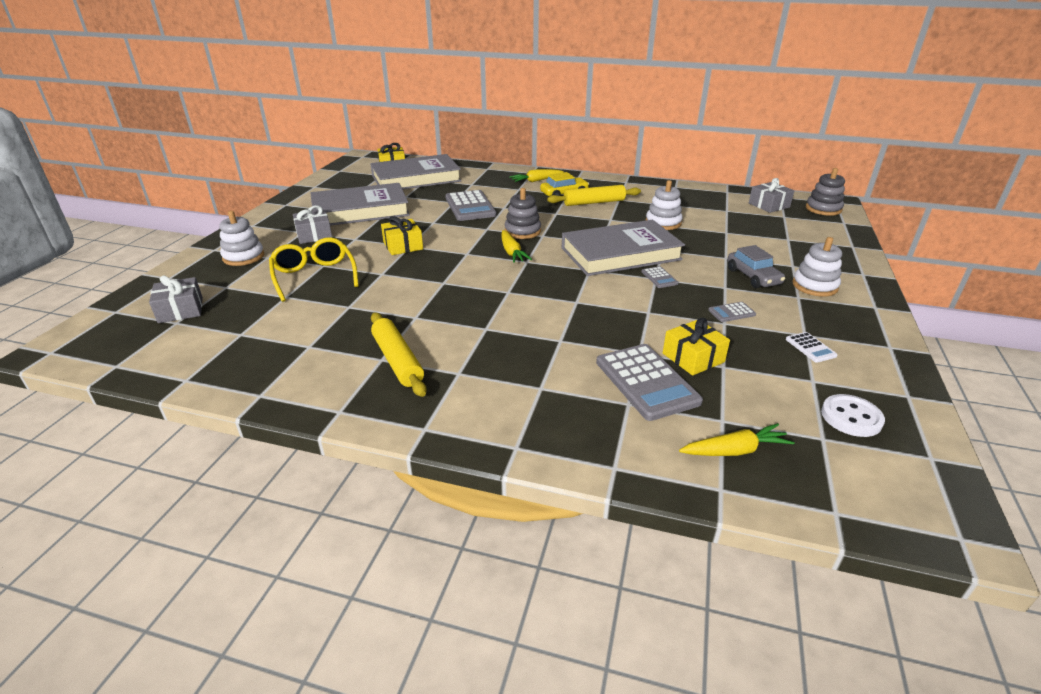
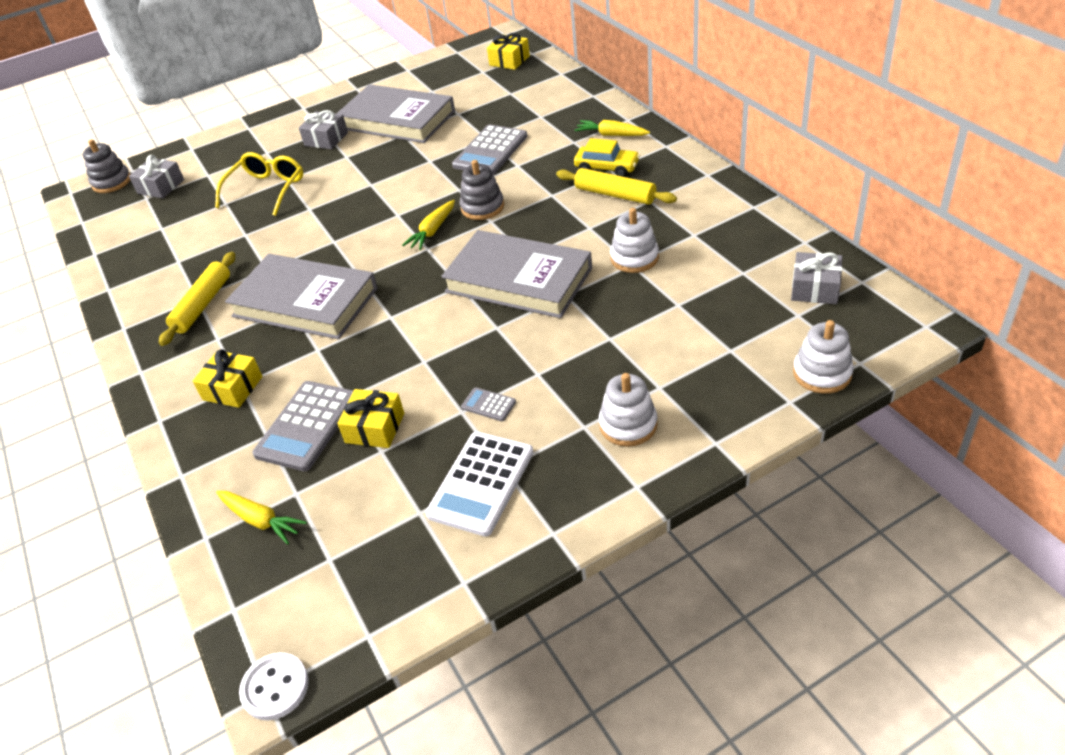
camera: 50 degrees right, 10 degrees up
white stacking toy [220,211,264,266] -> white stacking toy moved to [793,320,854,394]
grey book [370,154,462,189] -> grey book moved to [225,254,378,339]
yellow gift [381,216,423,255] -> yellow gift moved to [193,349,263,408]
grey calculator [641,266,679,288] -> none
grey car [727,245,785,288] -> none
white calculator [786,332,838,363] -> white calculator [426,432,534,536], size x2.15
grey stacking toy [806,168,845,216] -> grey stacking toy moved to [83,139,130,193]
white button [821,394,885,437] -> white button moved to [239,653,309,720]

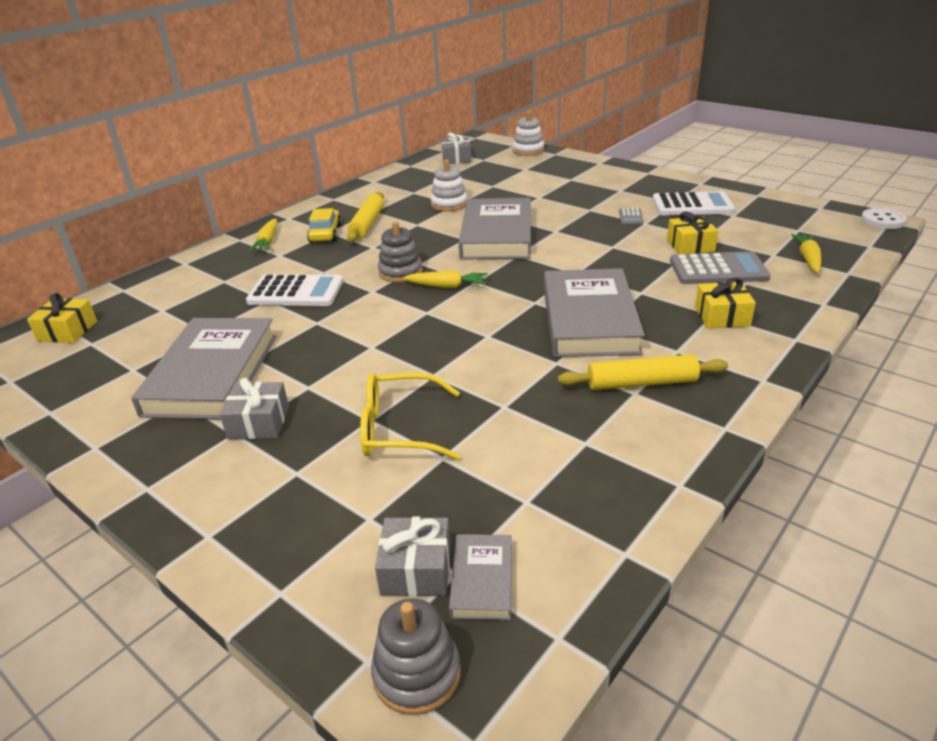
camera: 115 degrees left, 10 degrees down
grey calculator [452,124,527,175] -> white calculator [246,274,343,306]
white stacking toy [599,373,658,447] -> none
none -> grey book [449,534,512,620]

